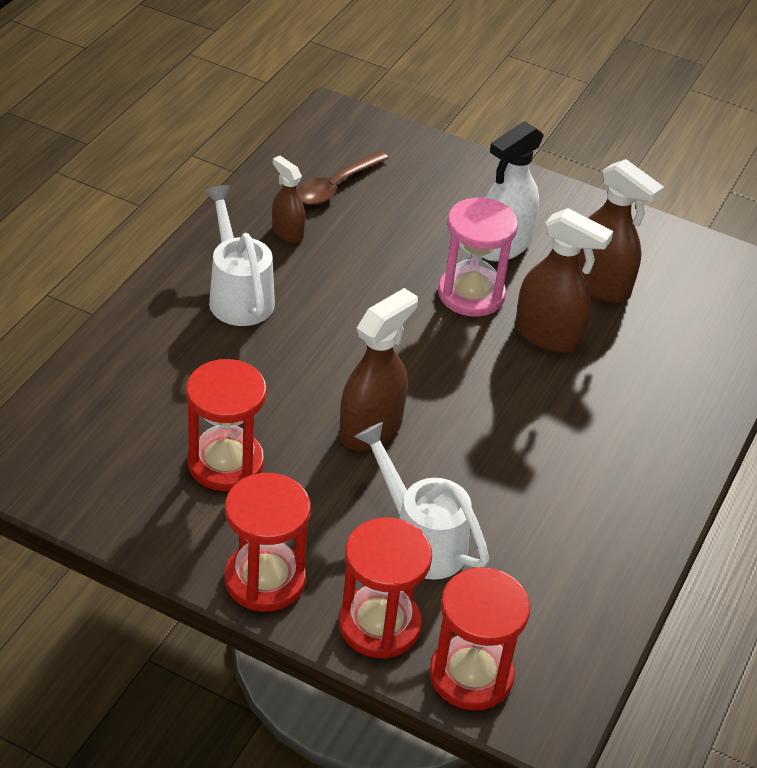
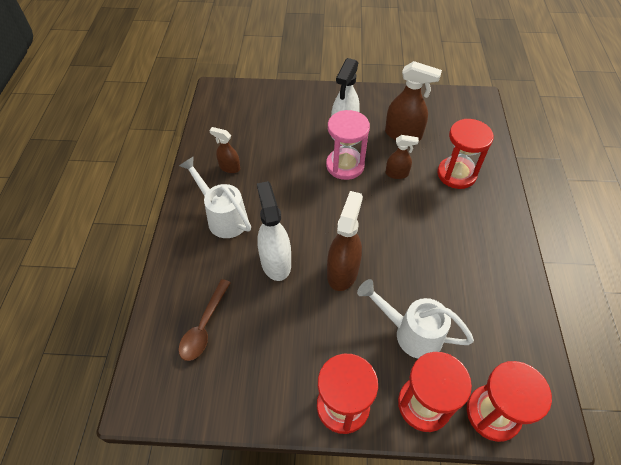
camera: 20 degrees left, 10 degrees up
red hourglass [186,359,267,491] -> red hourglass moved to [437,119,494,189]
brown spoon [297,151,389,205] -> brown spoon moved to [179,279,231,361]
brown spray bottle [515,208,614,353] -> brown spray bottle [386,135,419,179], size x0.58
none -> white spray bottle [257,181,291,281]

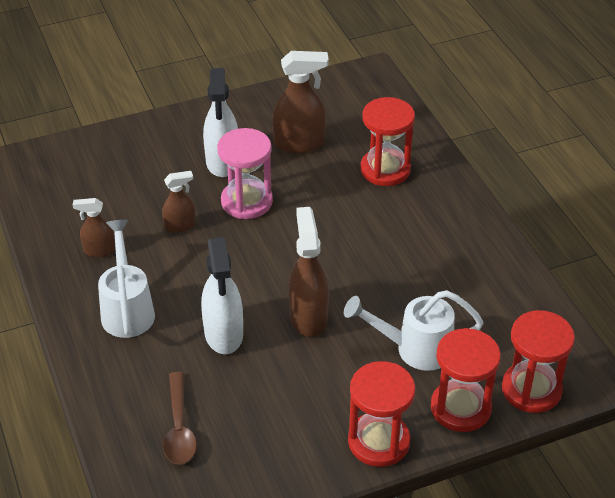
camera: 25 degrees left, 10 degrees down
white watering can [179,156,251,238] -> white watering can turned 60 degrees clockwise [98,220,155,338]
white spray bottle [257,181,291,281] -> white spray bottle turned 150 degrees counterclockwise [201,237,243,354]
brown spray bottle [386,135,419,179] -> brown spray bottle moved to [162,171,195,233]

